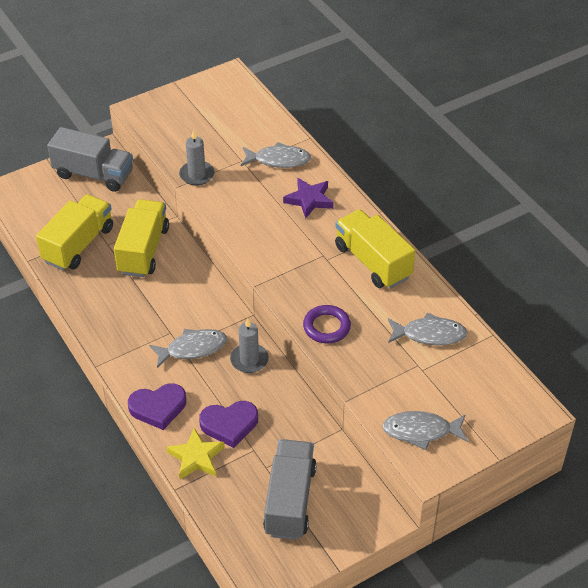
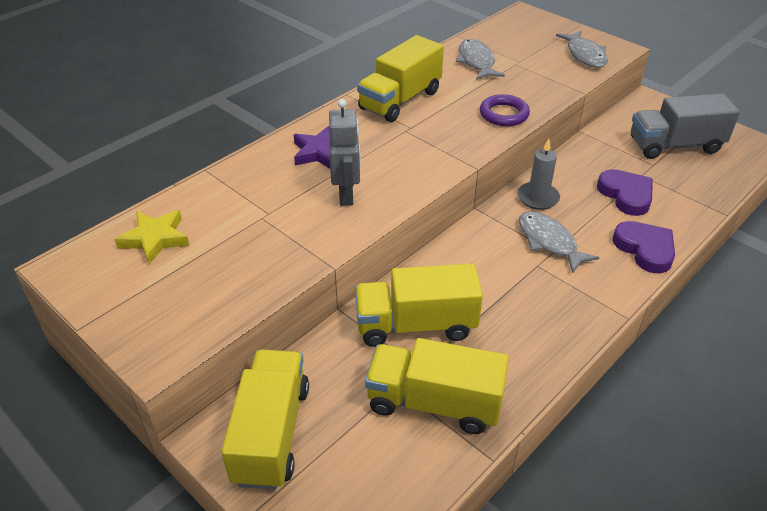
camera: 105 degrees left, 5 degrees down
grey truck [47,127,133,192] -> yellow truck [221,349,309,490]
yellow star [166,428,225,480] -> yellow star moved to [114,210,189,264]
grey candle [179,130,214,186] -> none
grey fish [241,142,311,168] -> none
none -> grey robot [329,99,361,206]

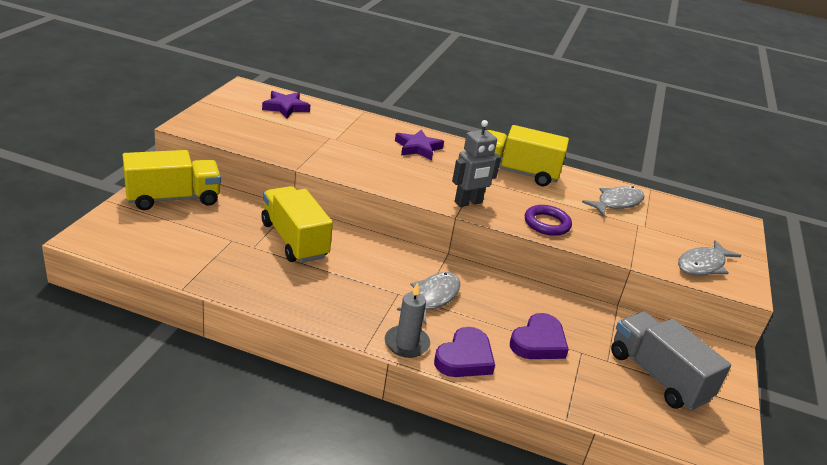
camera: 60 degrees right, 10 degrees down
yellow star [114,210,189,264] -> purple star [262,91,310,119]
grey robot [329,99,361,206] -> grey robot moved to [452,120,501,207]
yellow truck [365,338,509,434] -> none
grey candle [517,139,560,210] -> grey candle moved to [385,282,430,358]

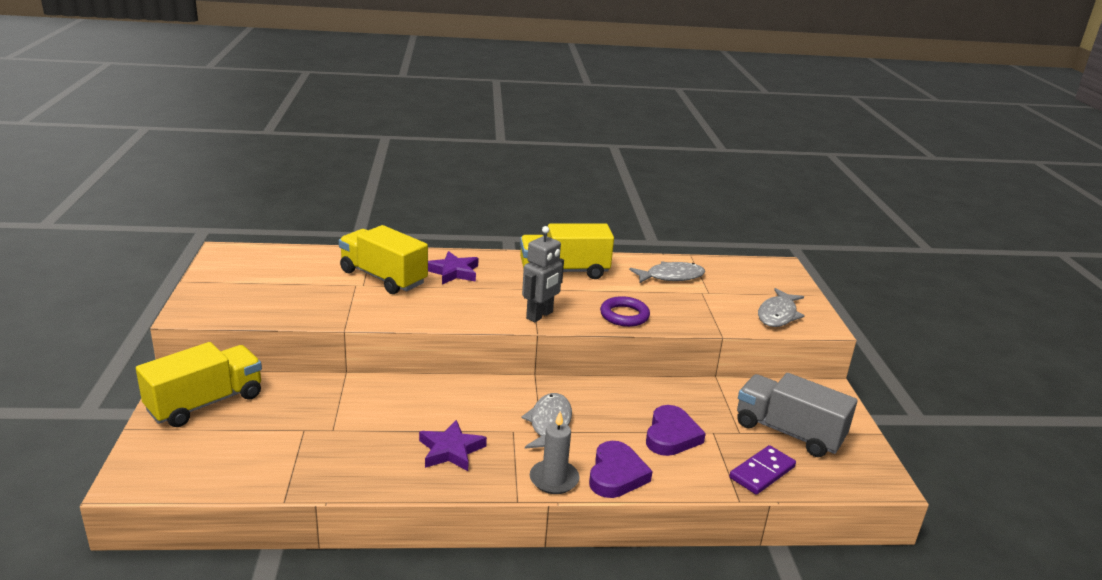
camera: 20 degrees left, 5 degrees down
yellow truck [261,186,333,263] -> yellow truck moved to [339,225,428,294]
purple star [262,91,310,119] -> purple star moved to [419,420,487,471]
grey fish [582,186,645,216] -> grey fish turned 45 degrees clockwise [629,261,705,284]
none -> purple domino [729,445,796,495]

